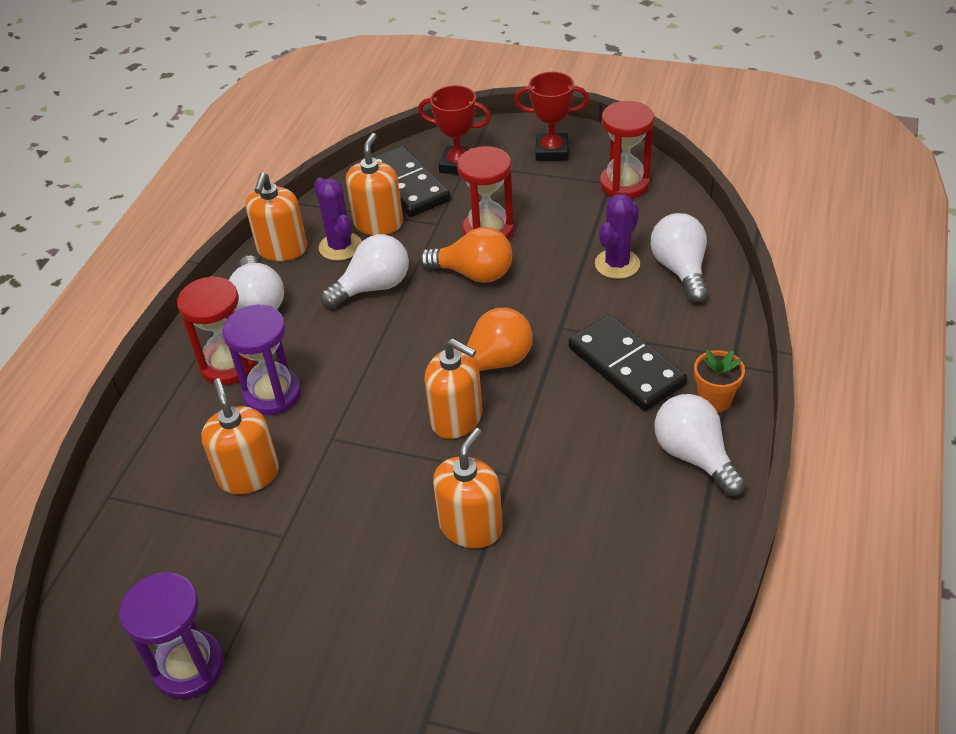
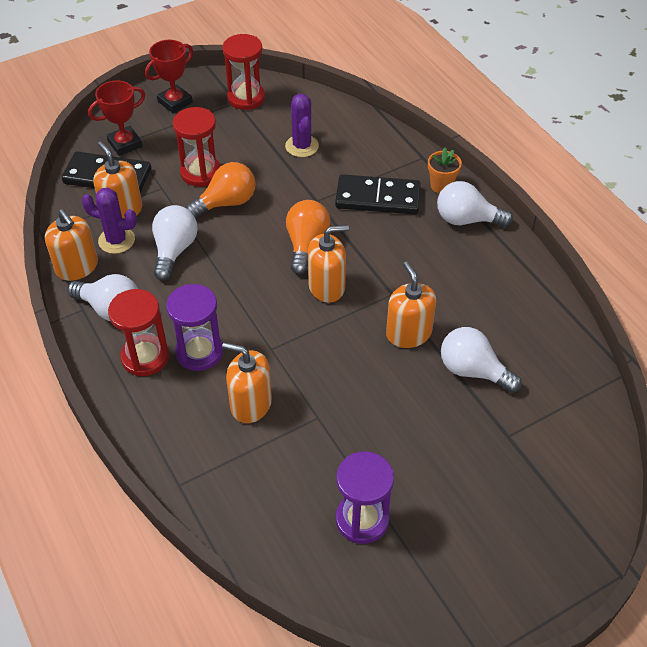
camera: 50 degrees left, 5 degrees up
white light bulb [651,213,708,303] -> white light bulb moved to [441,327,522,393]

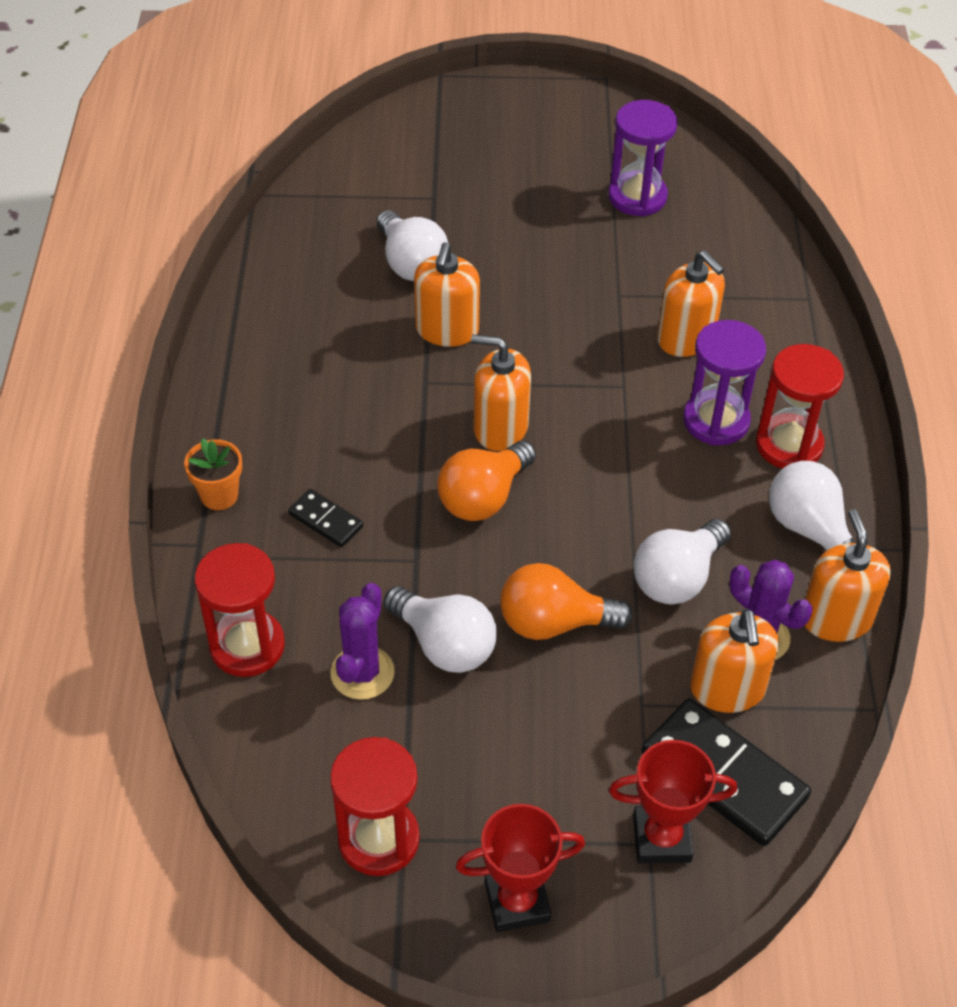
camera: 150 degrees left, 0 degrees up
red hourglass [173,107,221,187] -> red hourglass moved to [194,543,285,677]
black domino [335,174,421,215] -> black domino [288,489,363,547], size x0.51
white light bulb [437,181,513,227] -> white light bulb moved to [383,586,497,673]

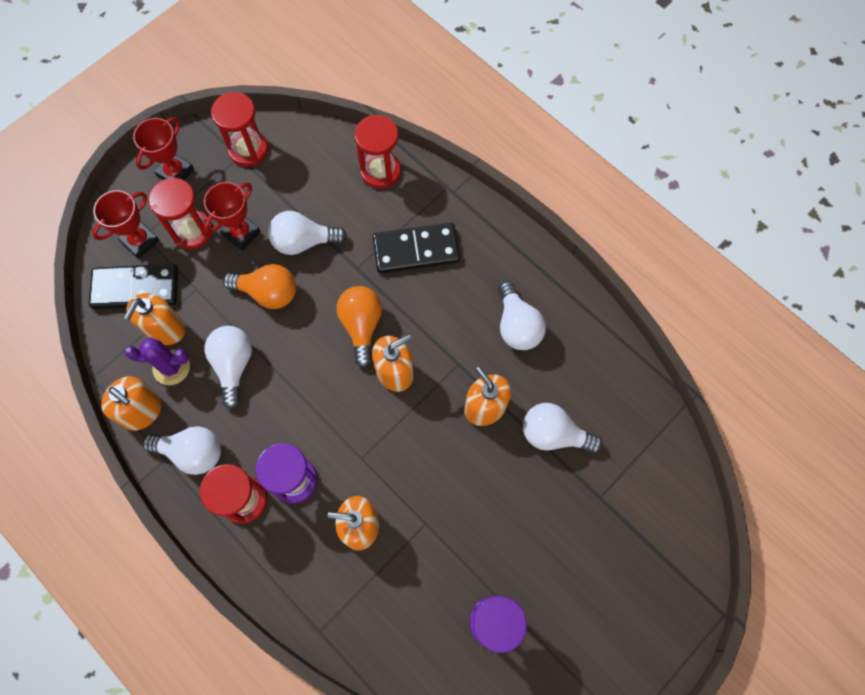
camera: 135 degrees right, 20 degrees up
orange flower pot [184,438,242,510] -> none
black domino [288,489,363,547] -> black domino [372,223,460,273], size x1.97
purple cactus [330,583,395,700] -> none
orange light bulb [500,563,633,640] -> orange light bulb turned 60 degrees clockwise [223,264,296,309]
orange soap dispenser [690,609,779,713] -> orange soap dispenser turned 105 degrees counterclockwise [124,293,185,345]
none -> red hourglass [149,177,213,249]
none -> red trophy [204,182,261,251]
none -> white light bulb [498,281,546,350]

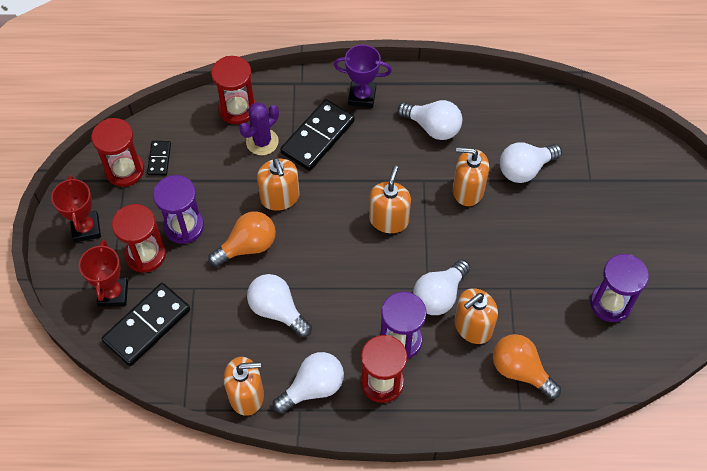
camera: 45 degrees left, 10 degrees down
orange soap dispenser [124,293,185,345] -> orange soap dispenser moved to [257,158,300,211]
purple cactus [125,337,190,385] -> purple cactus moved to [239,102,279,155]
red trophy [204,182,261,251] -> purple hourglass [153,175,204,244]
white light bulb [268,211,347,255] -> white light bulb moved to [413,259,470,315]
orange light bulb [337,286,382,367] -> orange light bulb moved to [493,334,561,399]
none -> black domino [147,141,171,176]
none -> purple trophy [334,45,392,108]

